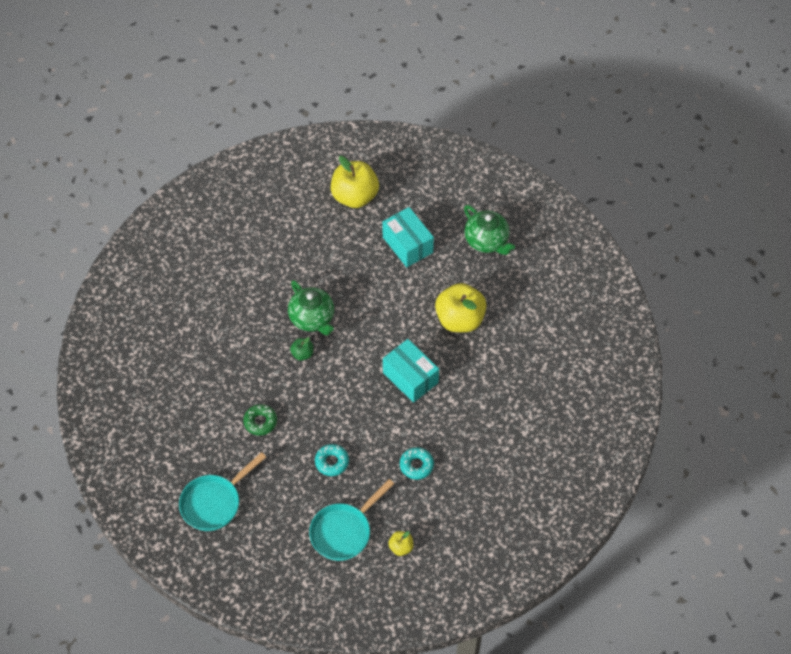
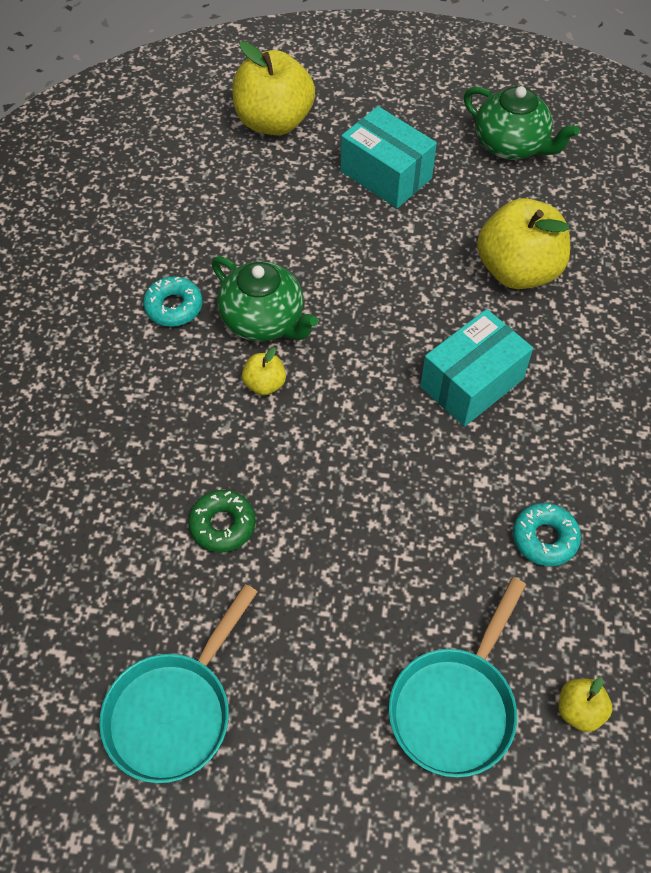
camera: 15 degrees left, 0 degrees up
green apple [290,337,313,361] -> yellow apple [242,347,286,396]
turquoise donut [315,444,349,476] -> turquoise donut moved to [143,276,203,327]
turquoise box [383,339,439,403] -> turquoise box turned 75 degrees counterclockwise [420,309,533,427]

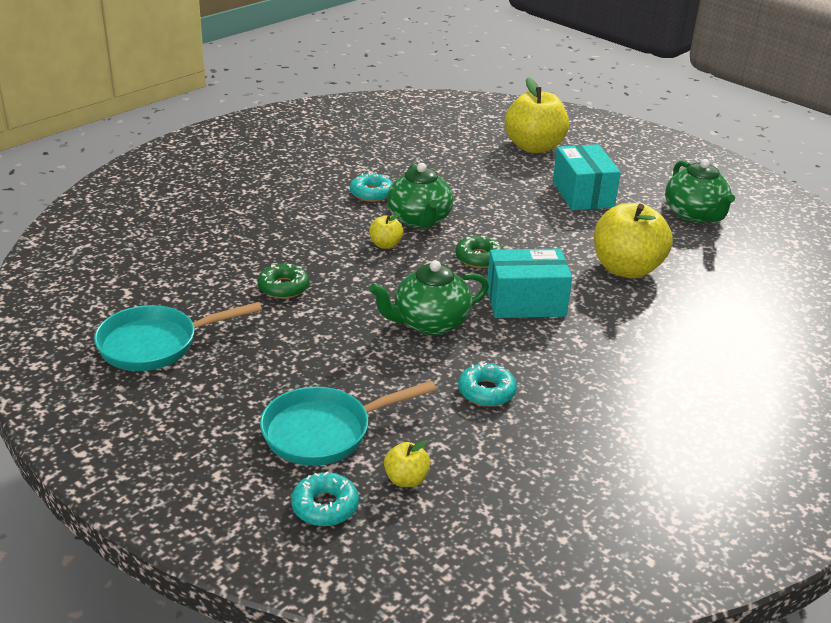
camera: 35 degrees right, 25 degrees down
none -> turquoise donut [291,472,359,526]
none -> green teapot [369,260,489,335]
none -> green donut [455,236,503,268]

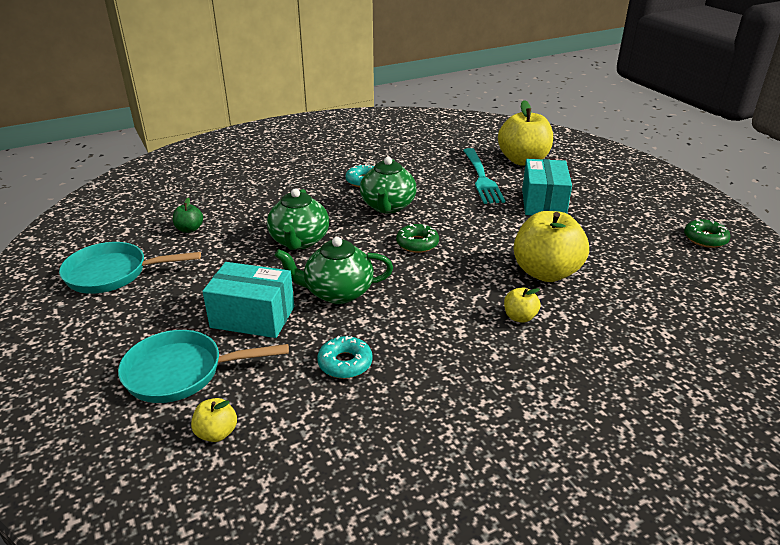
camera: 20 degrees right, 0 degrees up
green donut [258,263,310,299] -> green donut moved to [684,219,730,248]
turquoise donut [291,472,359,526] -> none
yellow apple [369,214,404,249] -> yellow apple moved to [504,287,540,323]
turquoise box [487,249,572,318] -> turquoise box moved to [202,262,294,338]
green teapot [665,159,735,223] -> green teapot moved to [267,189,329,250]
none -> green apple [173,198,203,233]
none -> turquoise fork [463,148,505,204]

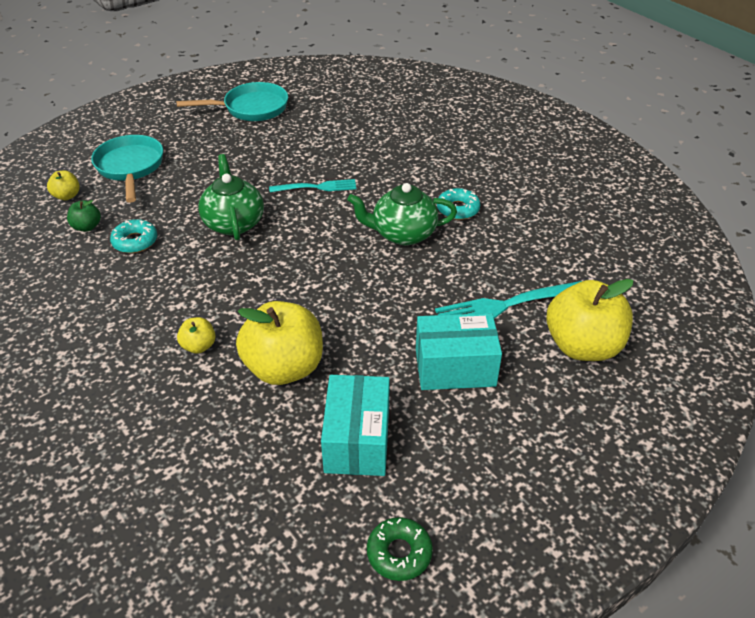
camera: 80 degrees right, 10 degrees up
turquoise pan [59,242,201,294] -> turquoise pan turned 90 degrees clockwise [176,82,288,121]
green apple [173,198,203,233] -> green apple moved to [67,200,101,232]
turquoise box [202,262,294,338] -> turquoise box moved to [321,375,390,476]
green teapot [267,189,329,250] -> turquoise fork [269,179,356,192]
green donut [396,224,439,253] -> none

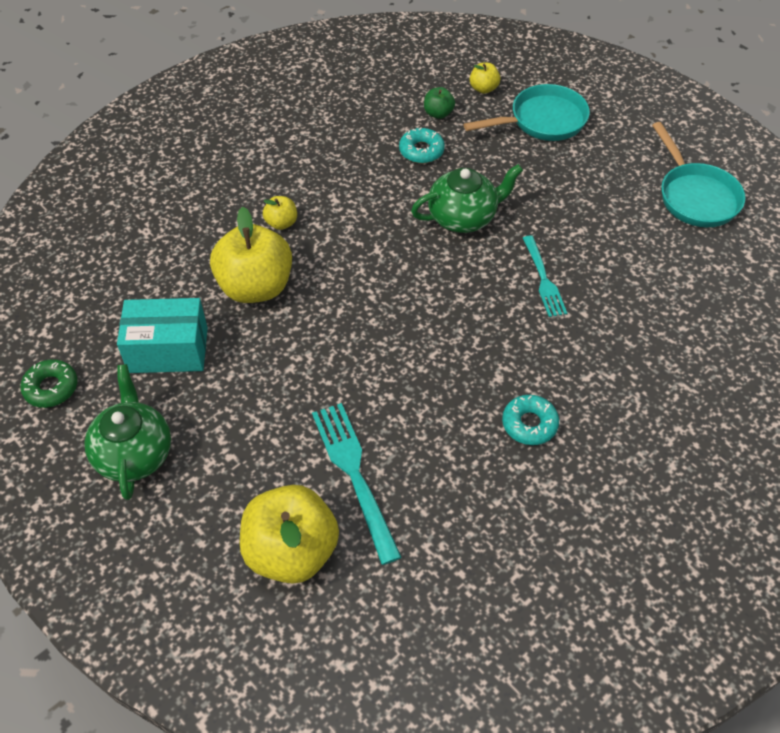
camera: 85 degrees right, 10 degrees up
green teapot [347,183,457,245] -> green teapot moved to [84,364,171,500]
turquoise box [416,313,502,390] -> none

